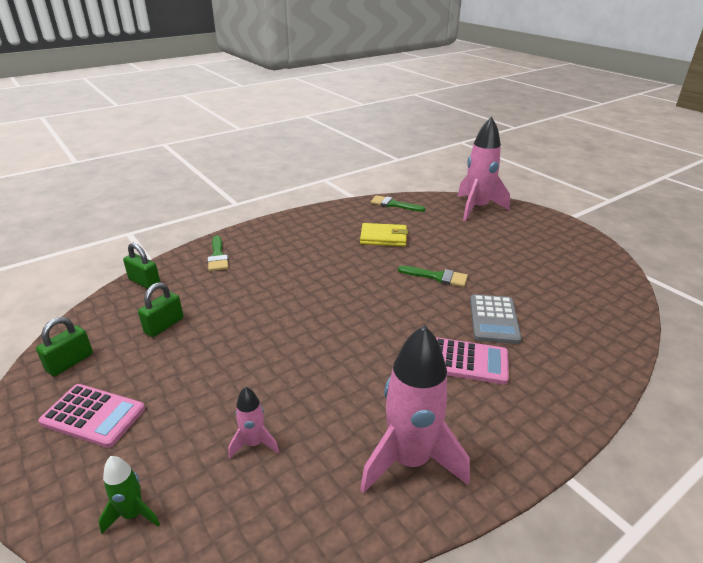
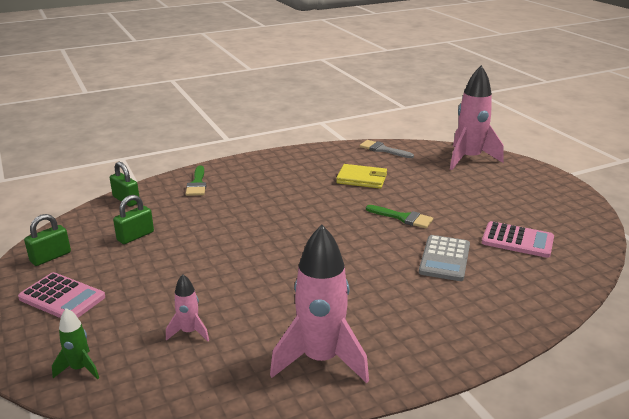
camera: 10 degrees right, 5 degrees down
green brush [370,195,425,212] -> grey brush [360,140,414,158]
pink calculator [436,337,509,385] -> pink calculator moved to [482,221,554,258]

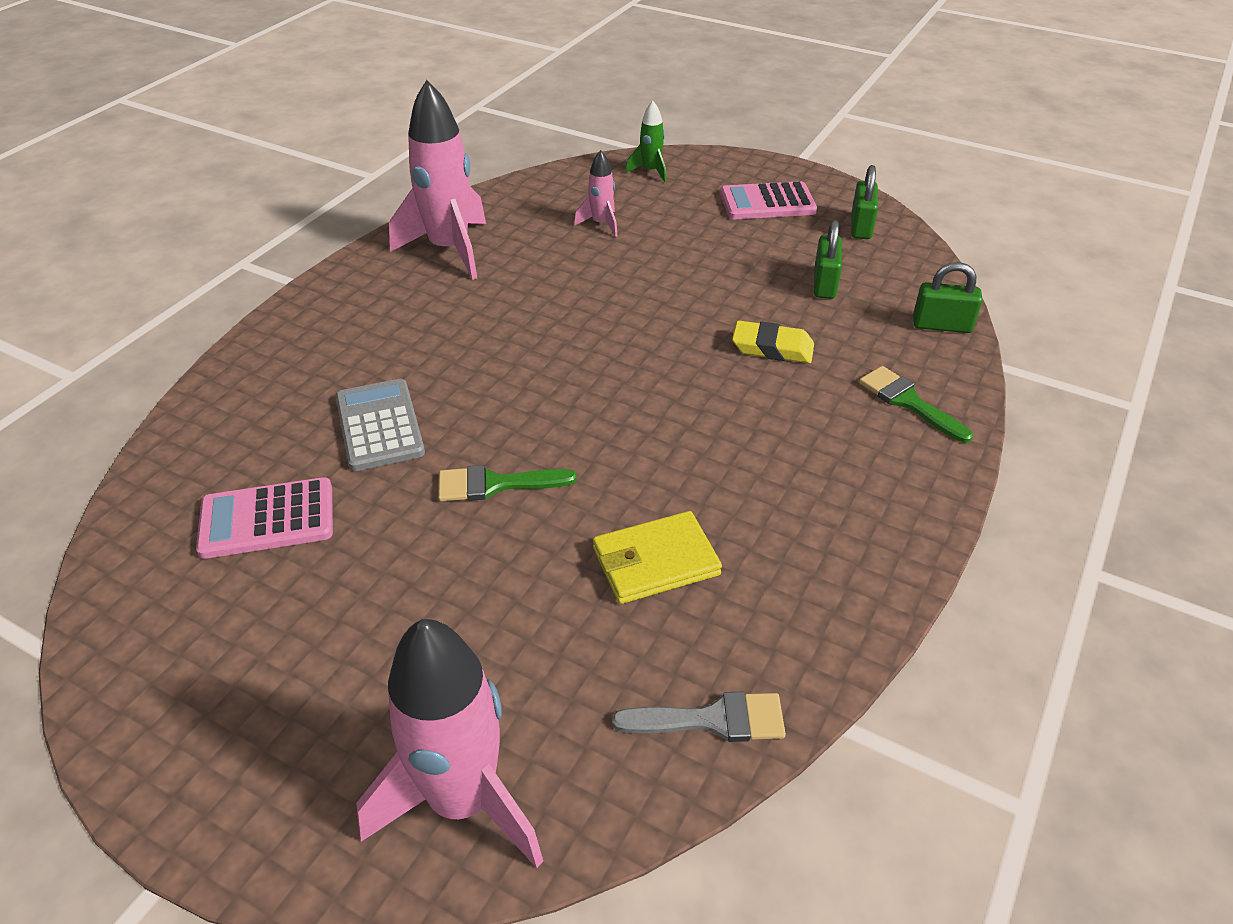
camera: 145 degrees right, 15 degrees up
none -> yellow eraser [732,321,814,363]

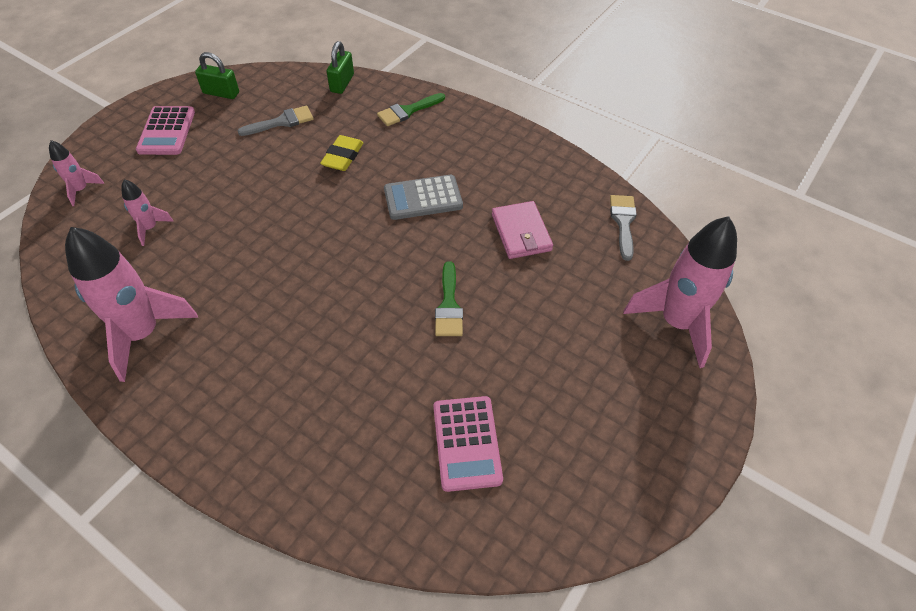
camera: 85 degrees left, 10 degrees up
grey calculator [335,379,425,471] -> grey calculator moved to [384,175,463,220]
yellow wallet [593,511,722,604] -> pink wallet [492,201,553,259]
green rocket [626,101,667,182] -> pink rocket [49,140,104,206]
green padlock [814,220,842,299] -> grey brush [237,105,314,136]

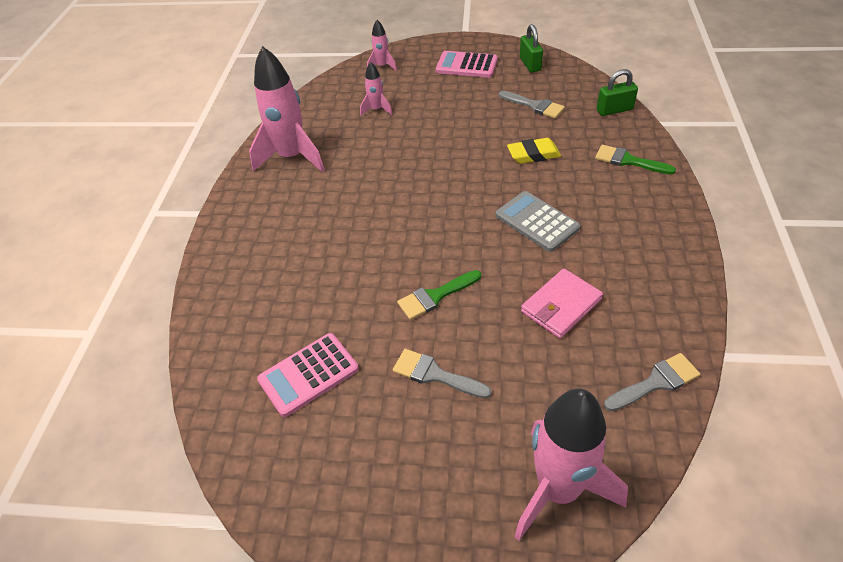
camera: 65 degrees right, 5 degrees down
pink calculator [136,106,195,155] -> pink calculator turned 45 degrees clockwise [436,51,498,78]
none -> grey brush [393,349,492,398]

